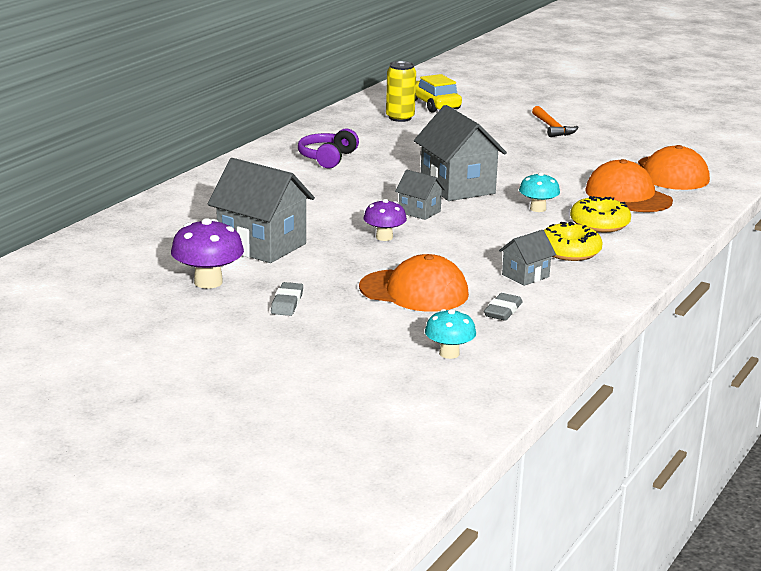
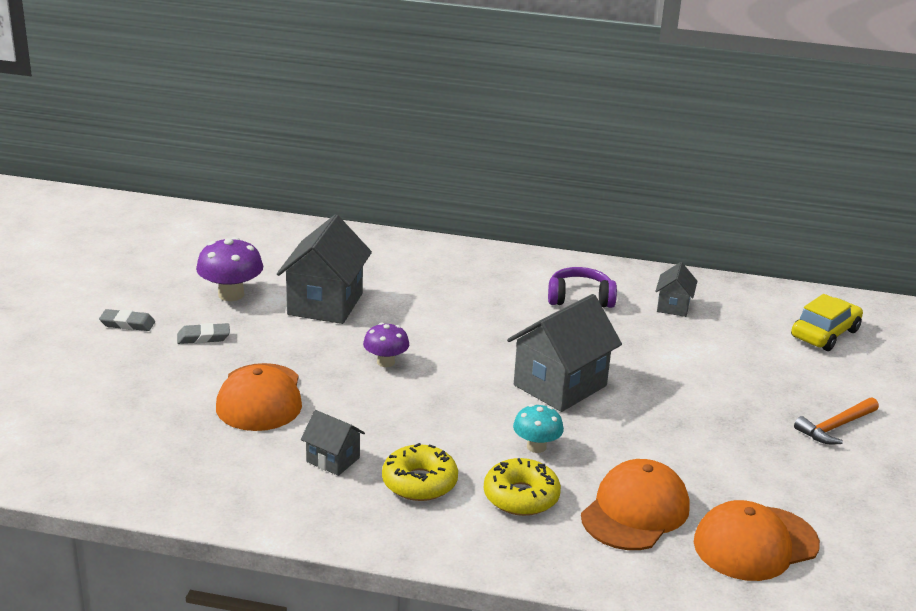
camera: 70 degrees right, 5 degrees up
yellow can [386,61,416,122] -> none
grey house [395,169,446,220] -> grey house moved to [655,262,697,317]
turquoise mushroom [425,309,476,359] -> none
grey eraser [484,293,523,321] -> grey eraser moved to [99,309,155,331]

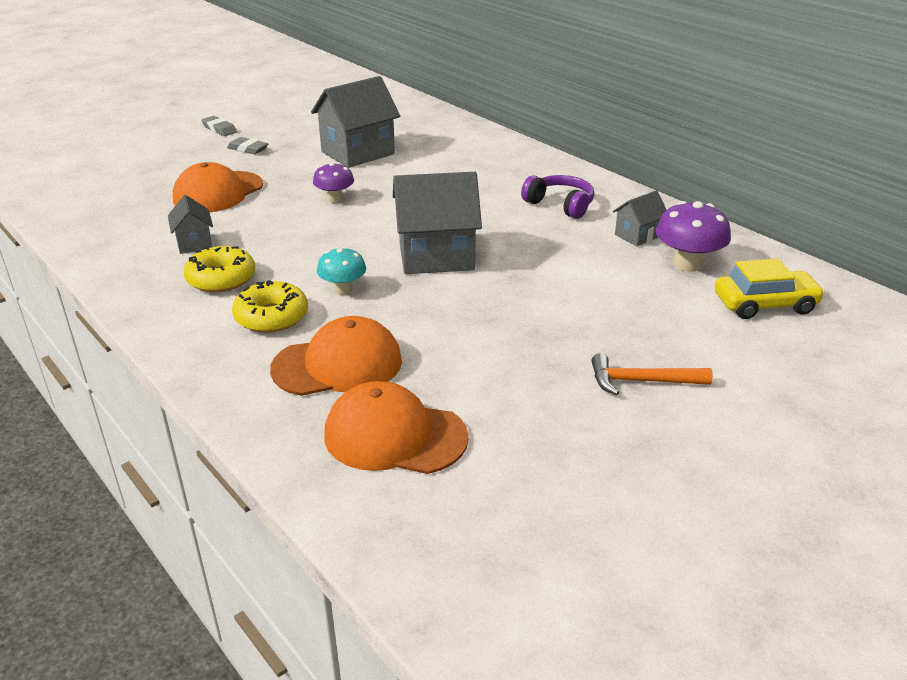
camera: 40 degrees right, 5 degrees up
purple mushroom [196,237,263,301] -> purple mushroom moved to [656,201,731,272]

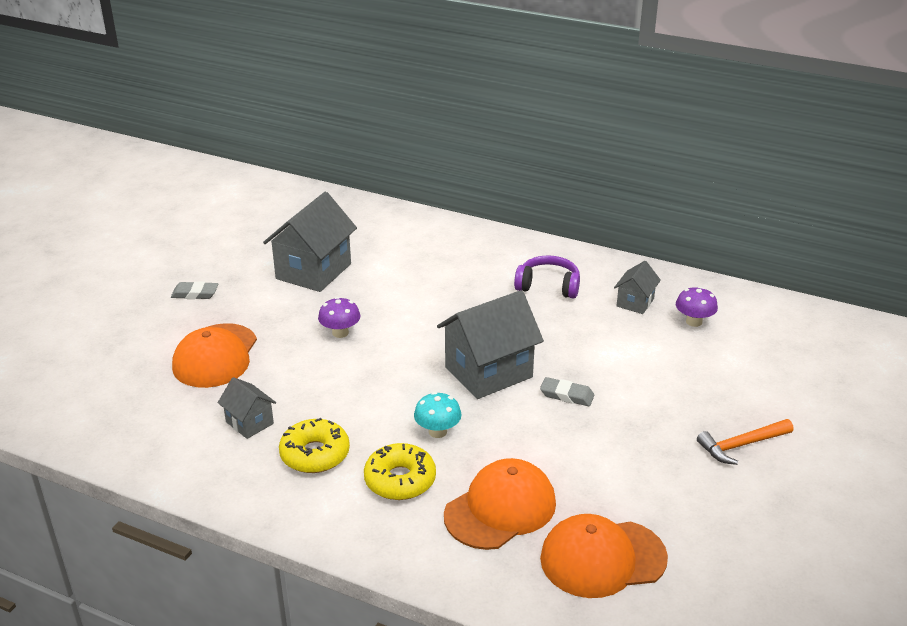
camera: 25 degrees left, 0 degrees up
grey eraser [201,116,237,136] -> grey eraser moved to [540,377,594,406]
purple mushroom [656,201,731,272] -> purple mushroom [676,287,718,327], size x0.65
yellow car [715,259,825,319] -> none

